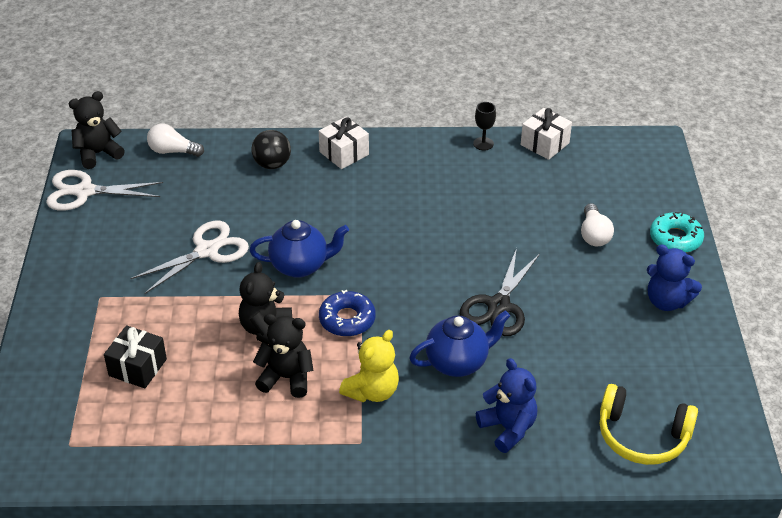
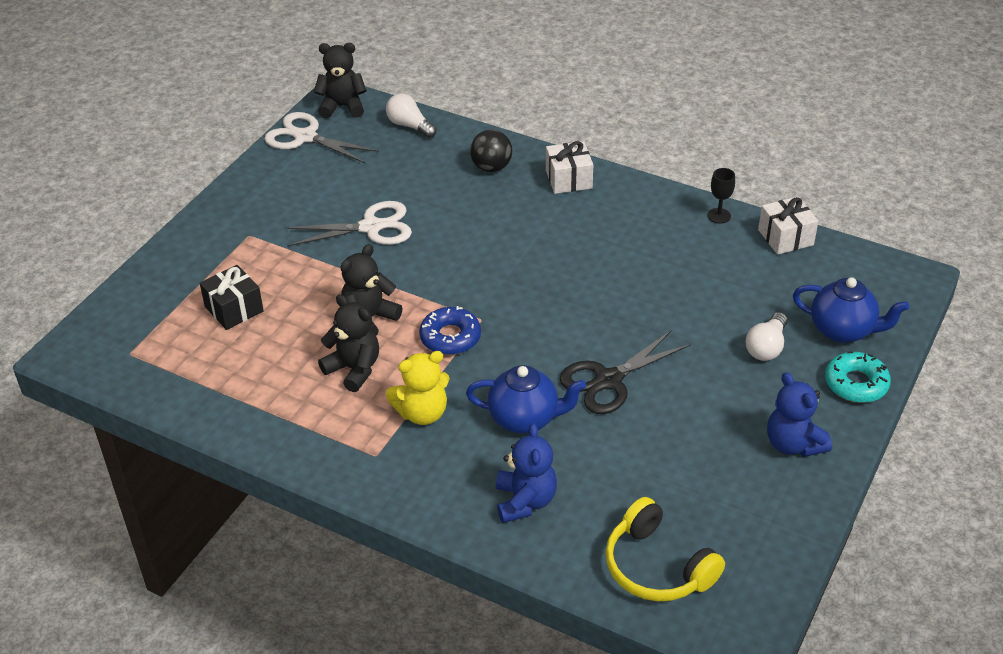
camera: 30 degrees right, 0 degrees up
blue teapot [249,220,349,278] -> blue teapot moved to [793,277,909,343]

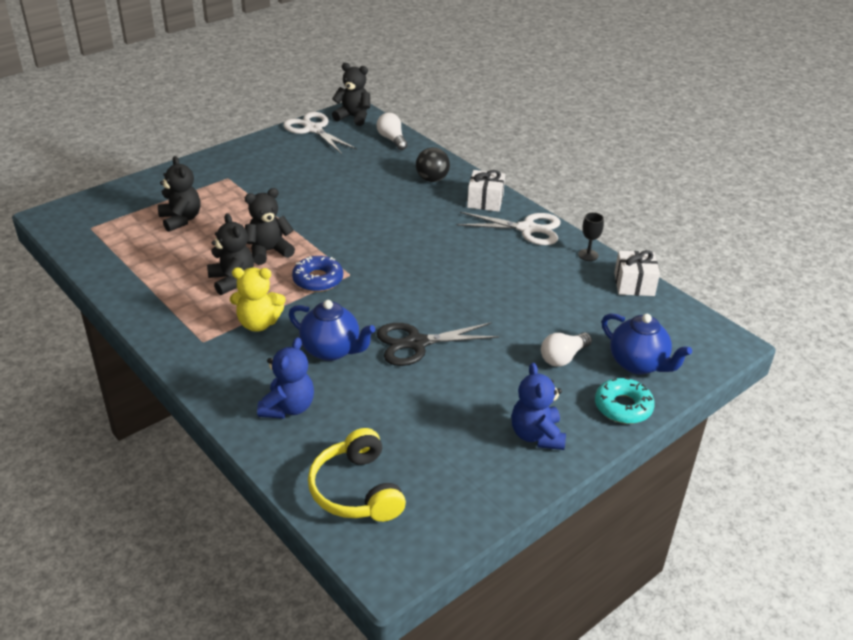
camera: 20 degrees right, 5 degrees down
black gift [200,265,264,330] -> black teddy bear [158,156,200,232]
white scissors [285,201,412,247] -> white scissors moved to [457,212,561,245]

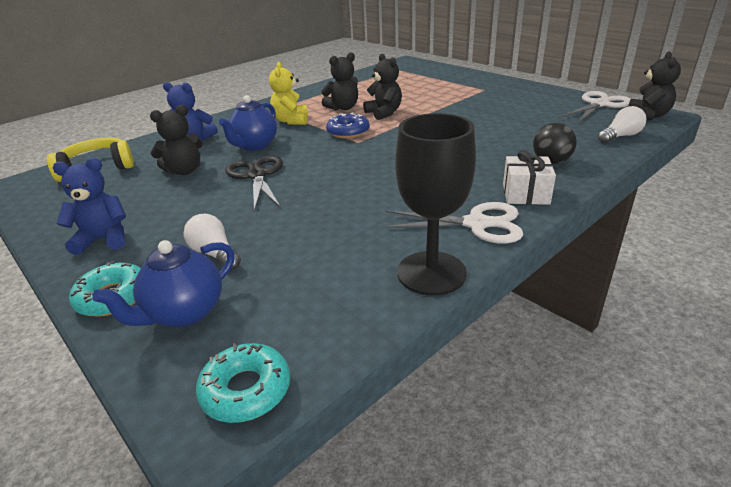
camera: 90 degrees right, 5 degrees down
black teddy bear [158,156,200,232] -> black teddy bear moved to [150,105,203,175]
white scissors [457,212,561,245] -> white scissors turned 90 degrees counterclockwise [382,202,523,244]
black goblet [578,212,604,261] -> black goblet [395,113,476,296], size x2.33
white gift [614,250,660,296] -> none
none -> turquoise donut [196,343,290,423]

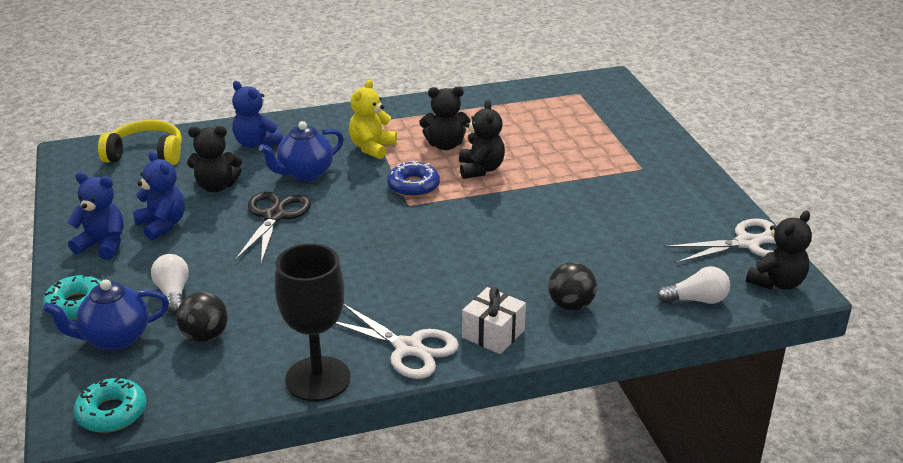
camera: 25 degrees right, 0 degrees up
none -> blue teddy bear [133,151,185,241]
none -> black ball [176,292,228,342]

